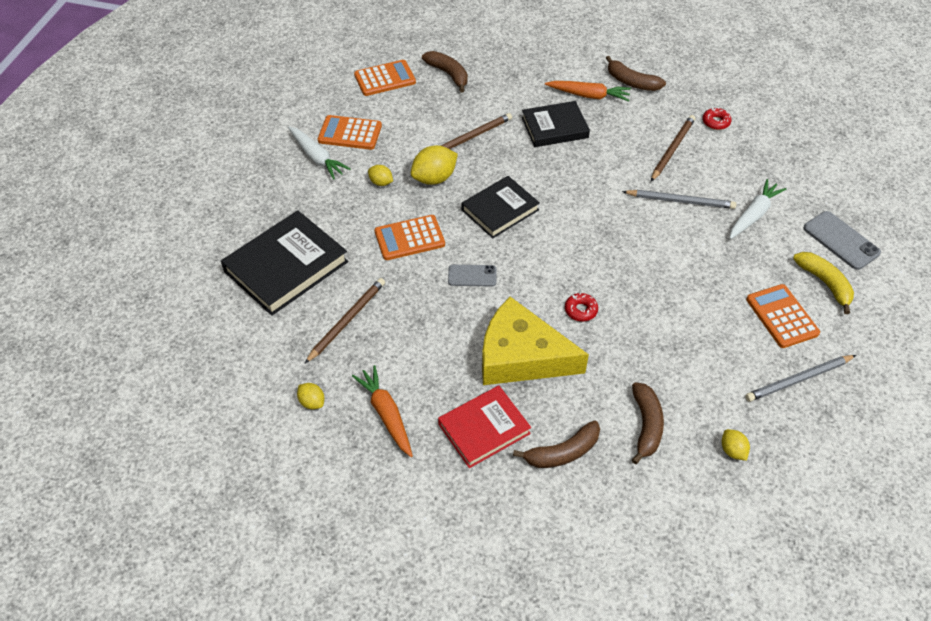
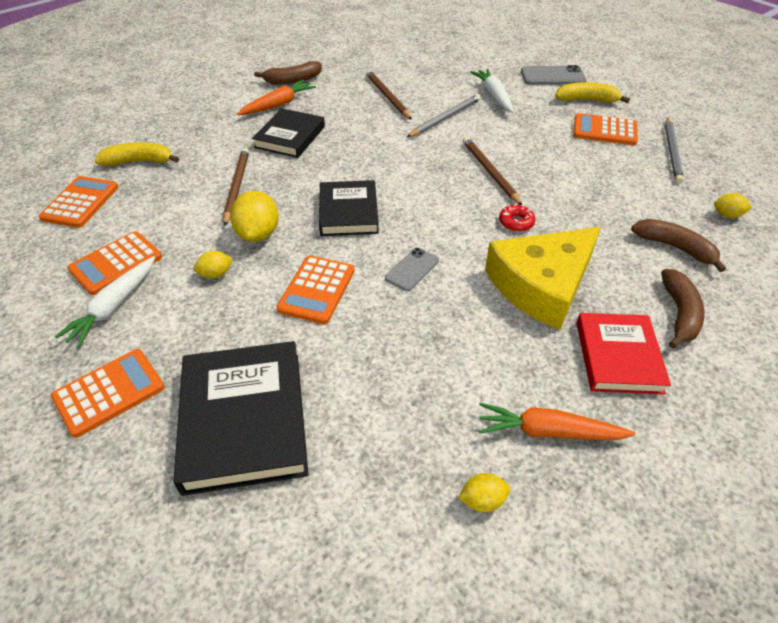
camera: 55 degrees left, 5 degrees down
white carrot [288,127,350,180] -> white carrot turned 120 degrees clockwise [55,256,155,348]
brown pencil [305,278,385,363] -> brown pencil moved to [463,137,522,205]
brown banana [422,51,468,92] -> yellow banana [95,142,179,166]
red donut [703,108,732,130] -> none
none -> orange calculator [51,349,165,438]

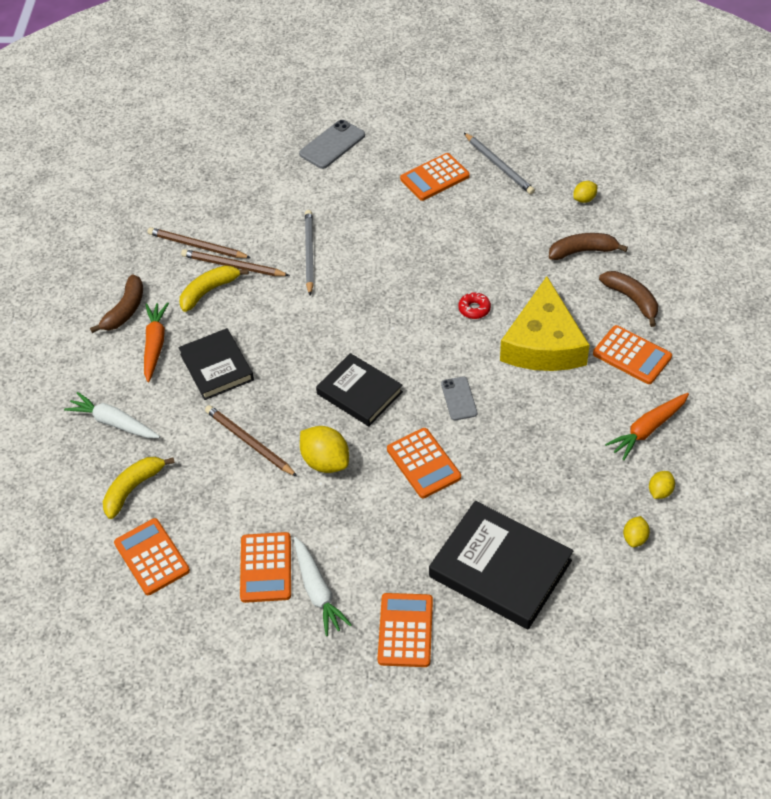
camera: 45 degrees left, 5 degrees up
yellow lemon [194,251,233,278] -> yellow lemon moved to [623,516,650,547]
brown pencil [463,137,522,205] -> brown pencil moved to [147,227,251,258]
white carrot [470,69,514,113] -> white carrot moved to [64,392,160,438]
yellow banana [555,82,630,103] -> yellow banana moved to [179,265,249,312]
red book [577,313,671,395] -> orange calculator [593,325,672,384]

